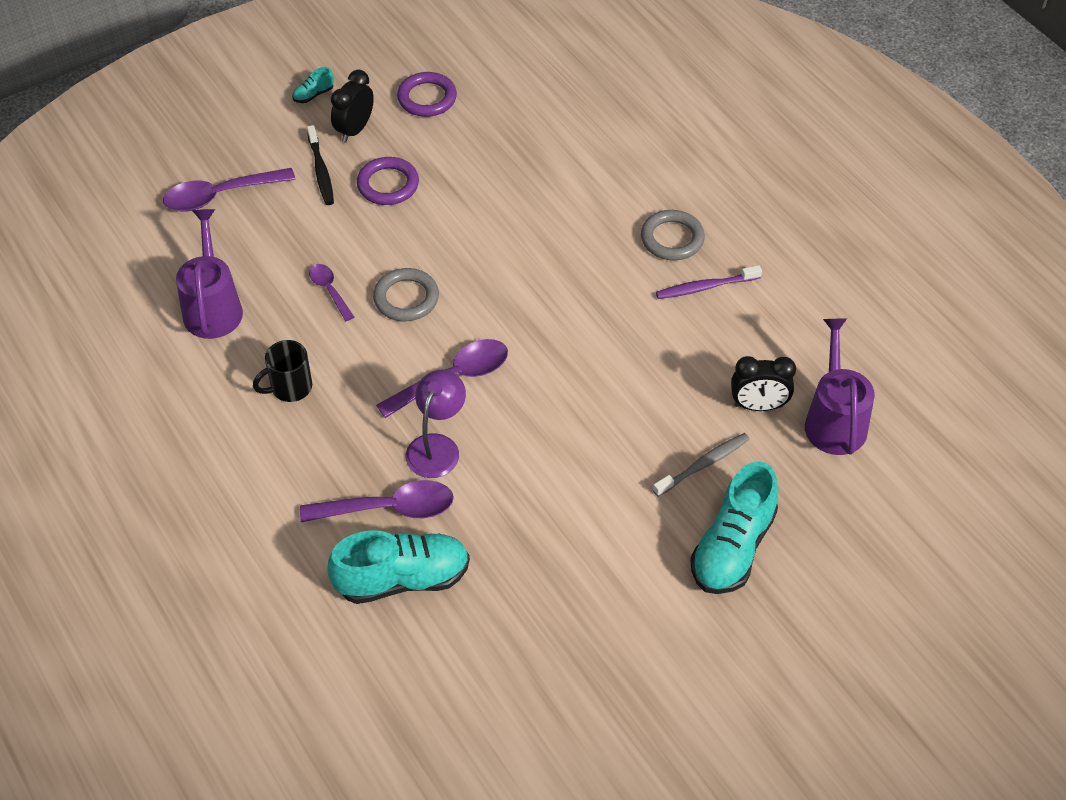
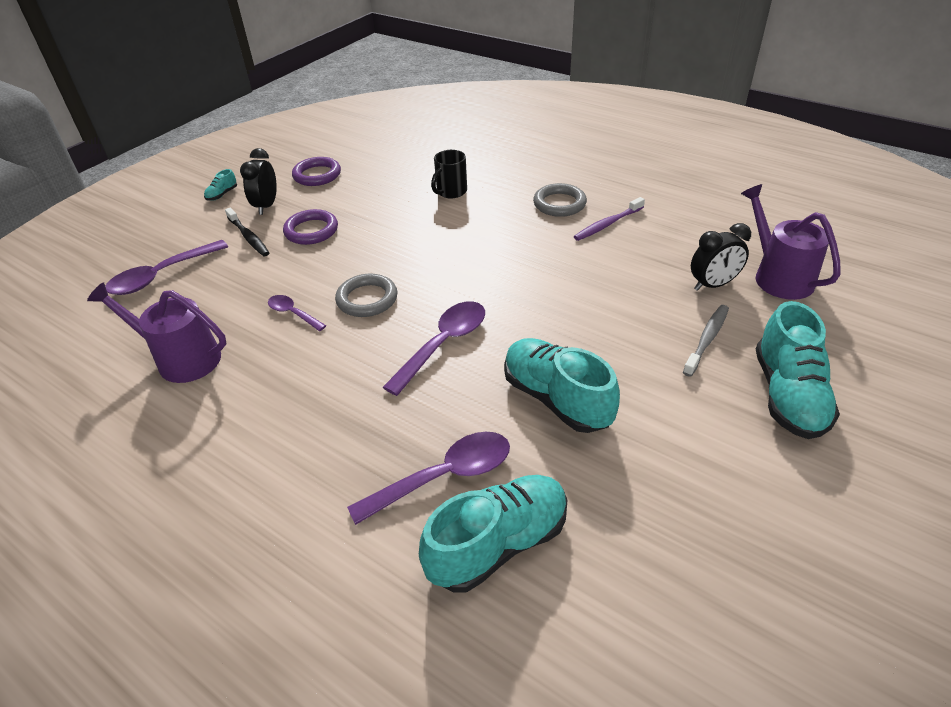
camera: 20 degrees left, 10 degrees down
purple watering can [176,209,243,339] -> purple watering can turned 45 degrees counterclockwise [87,282,226,383]
black mug [253,340,312,402] -> black mug moved to [431,150,467,198]
purple lamp [406,370,466,478] -> none
none -> turquoise shoe [504,338,620,433]

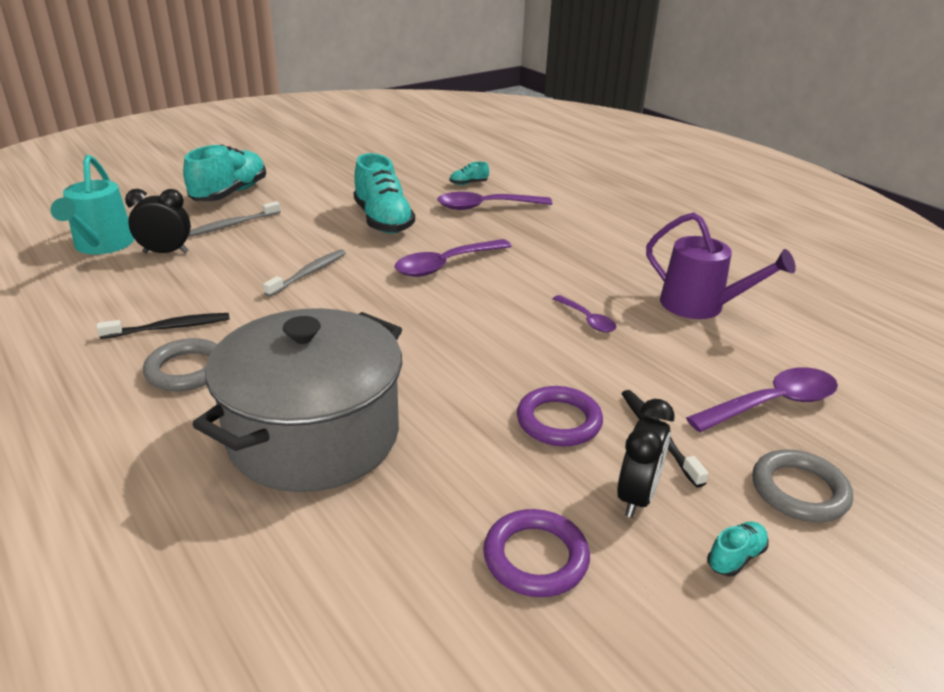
camera: 165 degrees left, 10 degrees down
grey ring [335,274,397,317] -> grey ring moved to [753,449,853,522]
turquoise shoe [419,475,567,593] -> turquoise shoe [450,162,489,185], size x0.42
black mug [431,150,467,198] -> grey pot [192,308,402,492]
purple toothbrush [574,197,645,241] -> black toothbrush [96,313,230,339]
purple watering can [741,184,841,300] -> turquoise watering can [50,155,134,254]
none -> grey toothbrush [263,249,346,297]

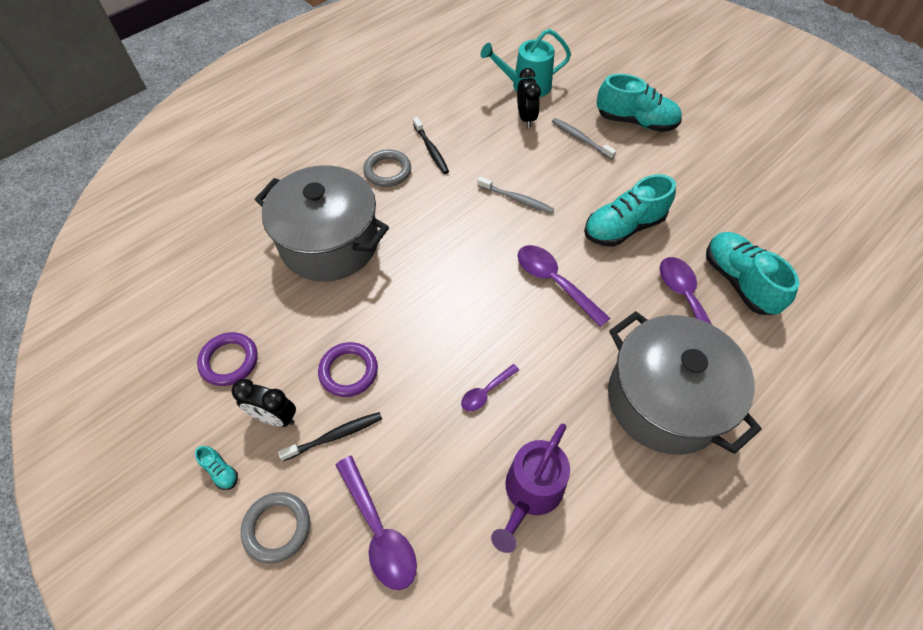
camera: 85 degrees right, 25 degrees up
turquoise shoe [450,162,489,185] -> turquoise shoe [706,232,799,315], size x2.37
none -> grey pot [608,311,762,455]

